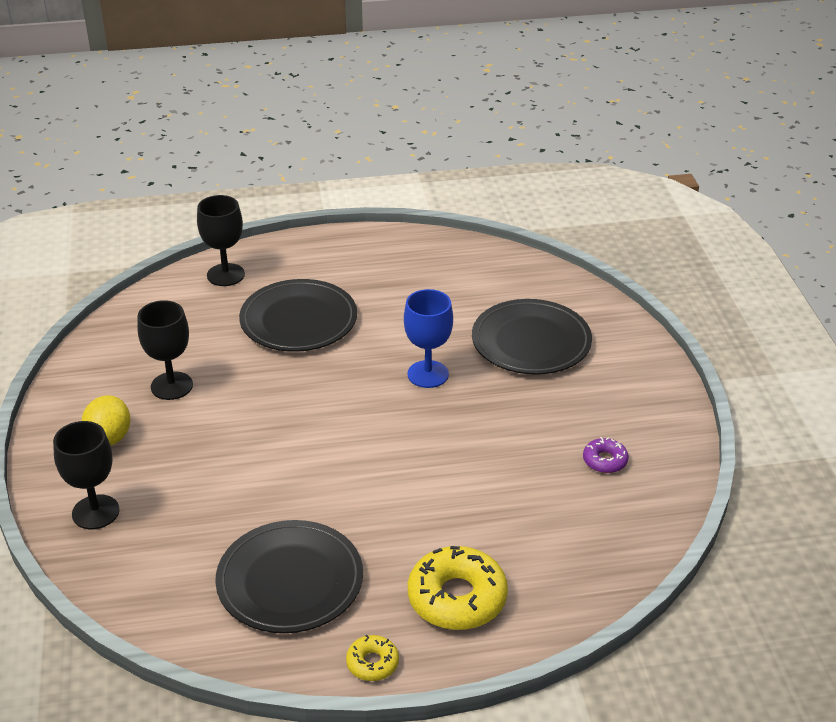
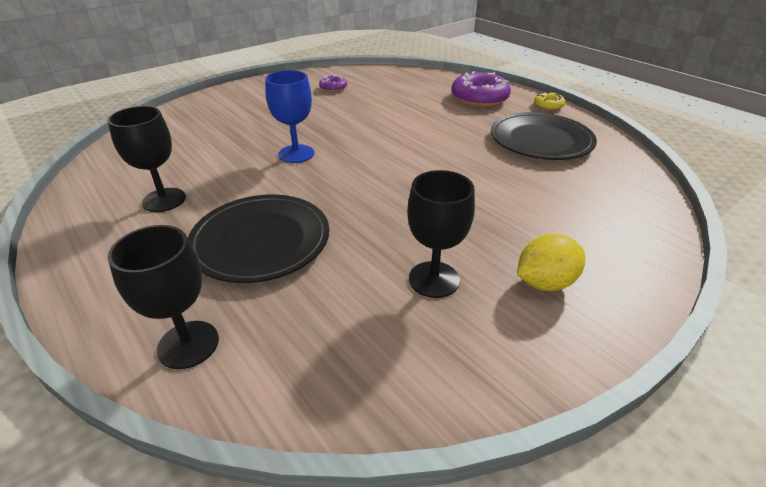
camera: 120 degrees left, 0 degrees up
black goblet [53,421,119,529] -> black goblet moved to [107,106,186,212]
yellow donut [408,546,508,630] -> purple donut [451,71,511,107]
black plate [472,299,592,375] -> none

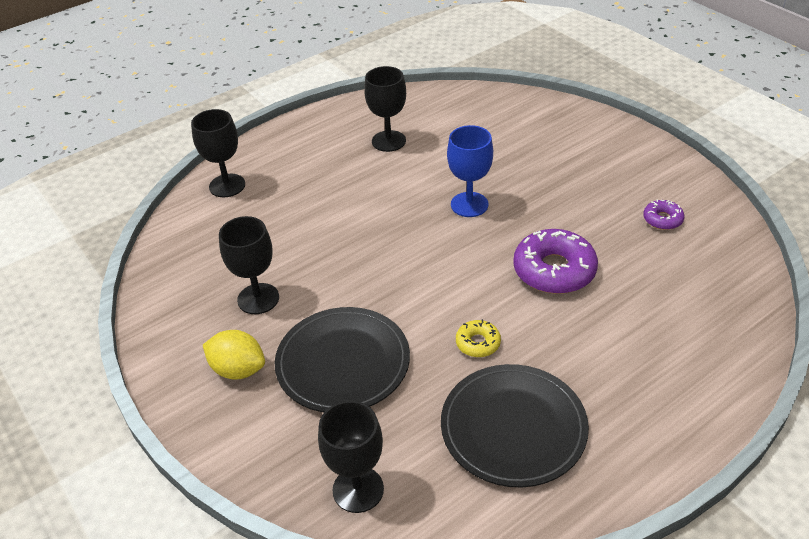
camera: 95 degrees right, 5 degrees up
black plate [188,194,329,283] -> black plate moved to [275,307,410,412]
purple donut [451,71,511,107] -> purple donut moved to [513,229,598,294]
yellow lemon [517,234,585,291] -> yellow lemon turned 45 degrees counterclockwise [203,330,265,380]
yellow donut [534,91,566,110] -> yellow donut moved to [456,319,501,357]
none -> black goblet [318,401,384,513]

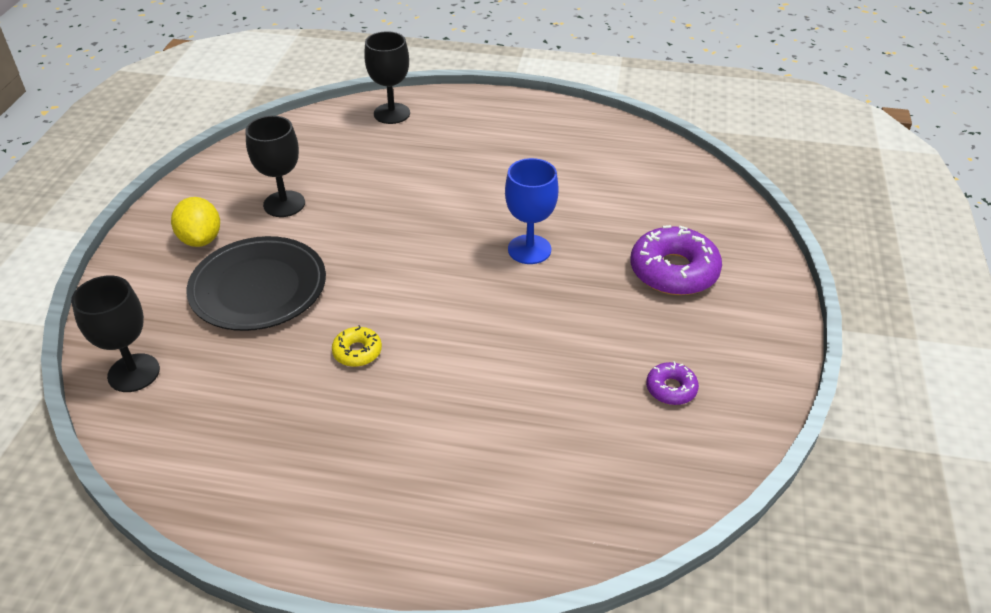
camera: 45 degrees right, 0 degrees up
black goblet [364,66,406,152] -> none
black plate [441,364,589,488] -> none
purple donut [513,229,598,294] -> purple donut moved to [631,225,722,295]

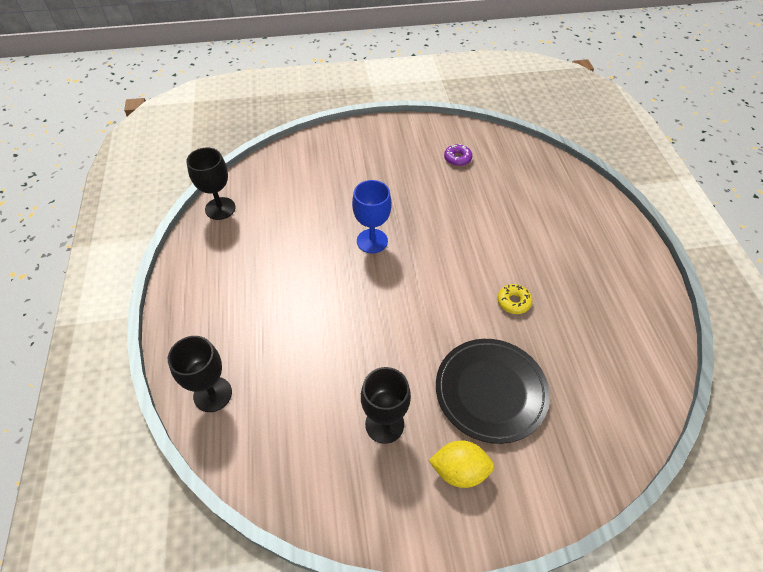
camera: 110 degrees left, 10 degrees up
black goblet [71,276,160,392] -> black goblet moved to [186,147,236,220]
yellow lemon [171,197,220,247] -> yellow lemon turned 45 degrees clockwise [429,440,494,488]
purple donut [631,225,722,295] -> none

